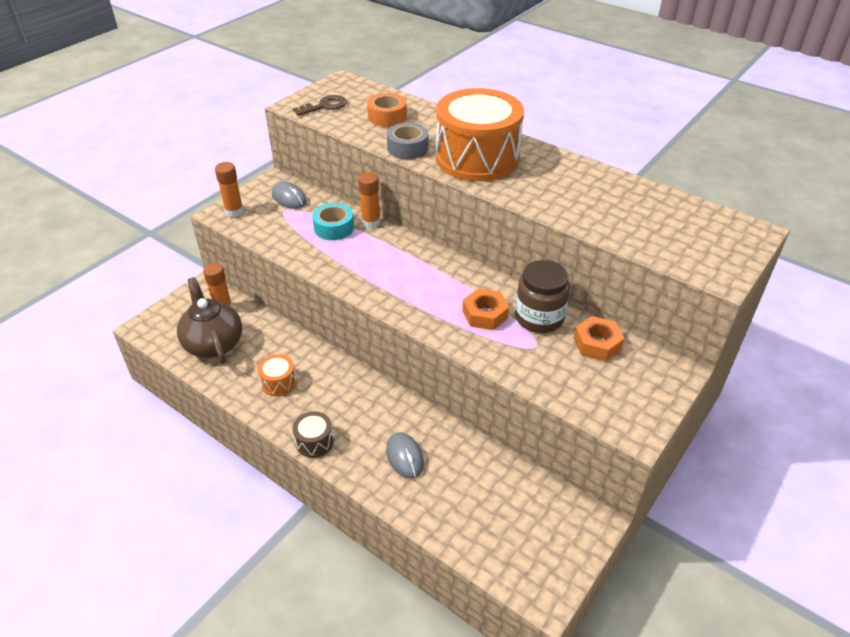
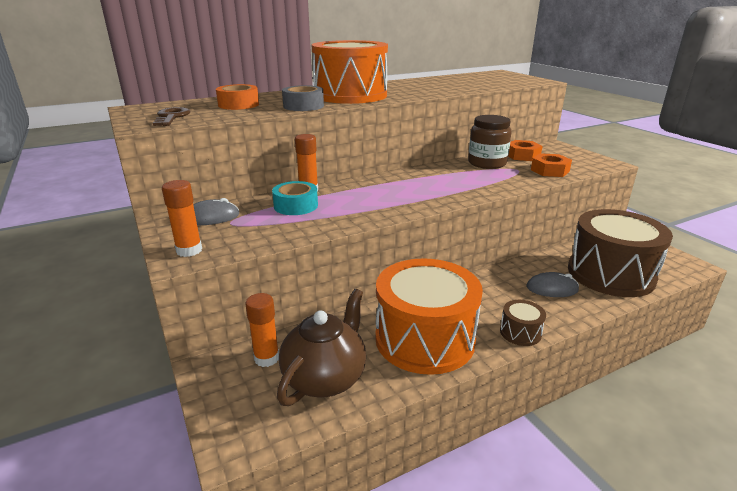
camera: 65 degrees left, 15 degrees down
brown teapot [177,277,242,364] -> brown teapot turned 120 degrees clockwise [277,289,366,406]
orange drum [258,354,297,396] -> orange drum [375,258,483,375], size x2.42
orange nut [463,289,509,330] -> orange nut moved to [531,153,572,177]
none -> brown drum [568,209,673,297]

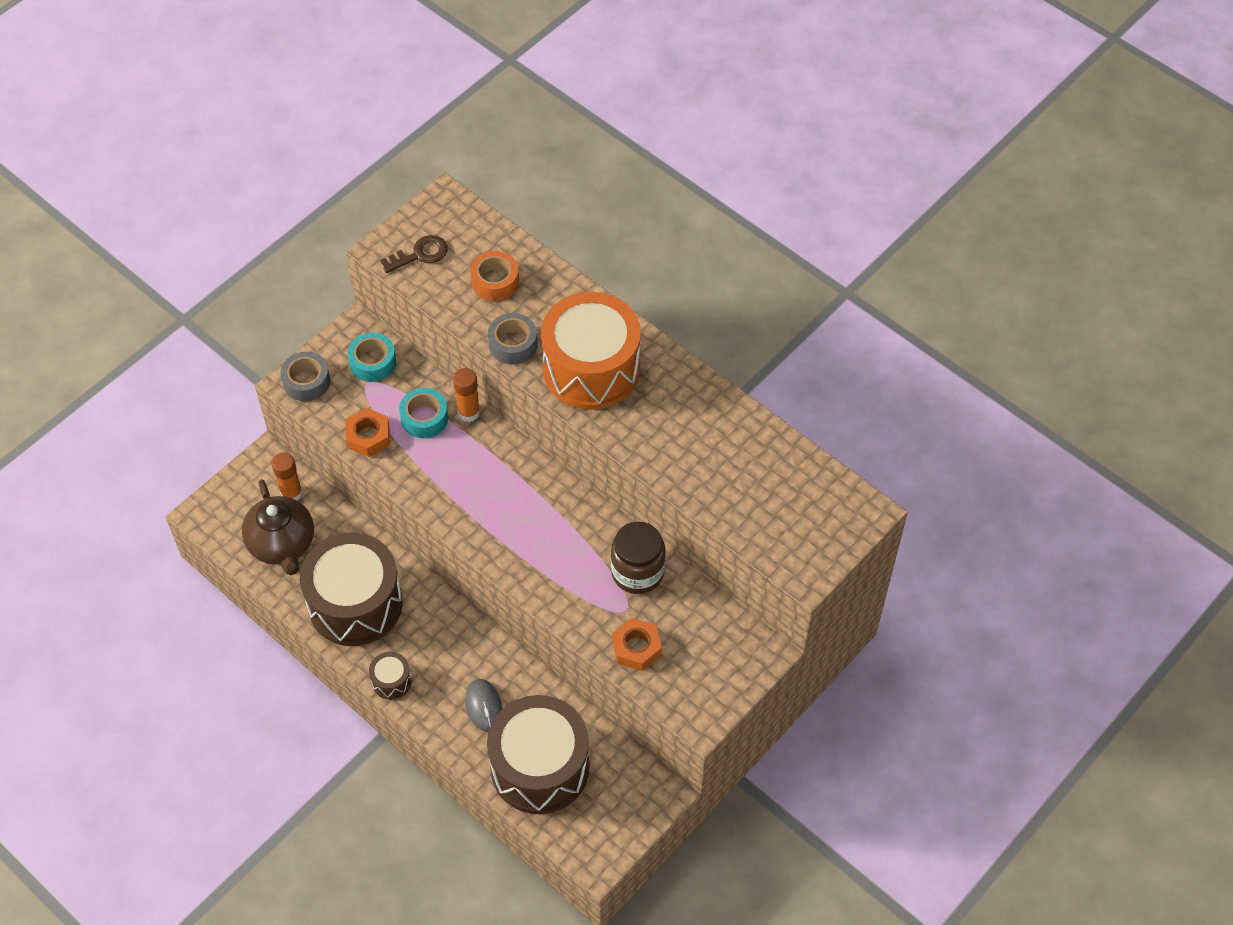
camera: 70 degrees right, 30 degrees up
orange glue stick [162,180,202,257] -> grey tape [281,352,330,401]
grey mouse [193,198,239,225] -> turquoise tape [348,333,396,382]
brown teapot [277,289,366,406] -> brown teapot turned 60 degrees clockwise [242,479,314,575]
orange drum [375,258,483,375] -> brown drum [300,532,403,646]
orange nut [508,140,543,161] -> orange nut moved to [346,408,390,457]

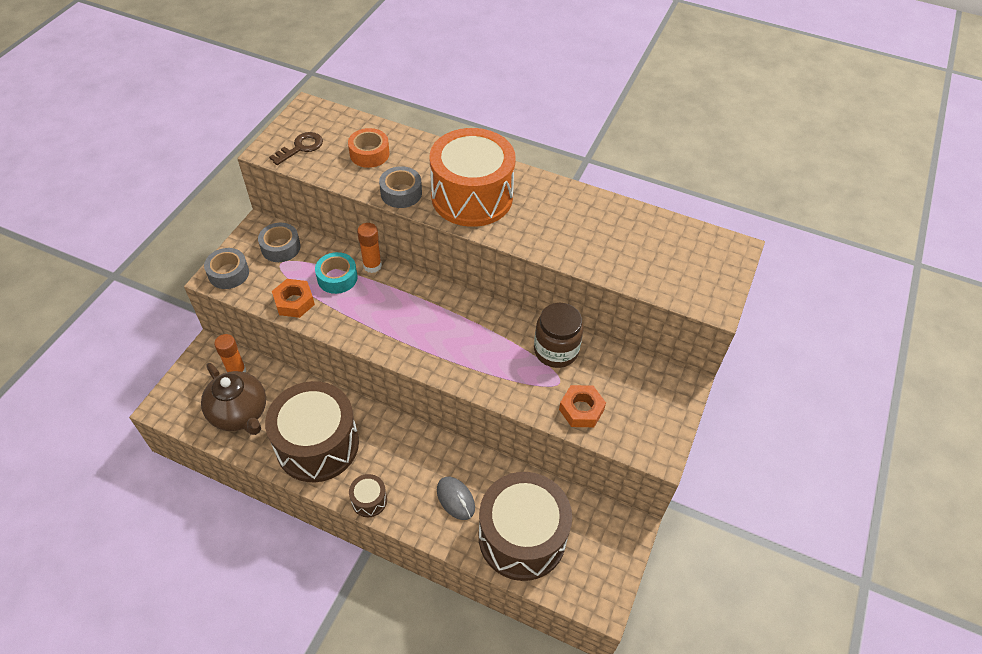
camera: 20 degrees left, 5 degrees down
turquoise tape [348,333,396,382] -> grey tape [258,223,301,262]

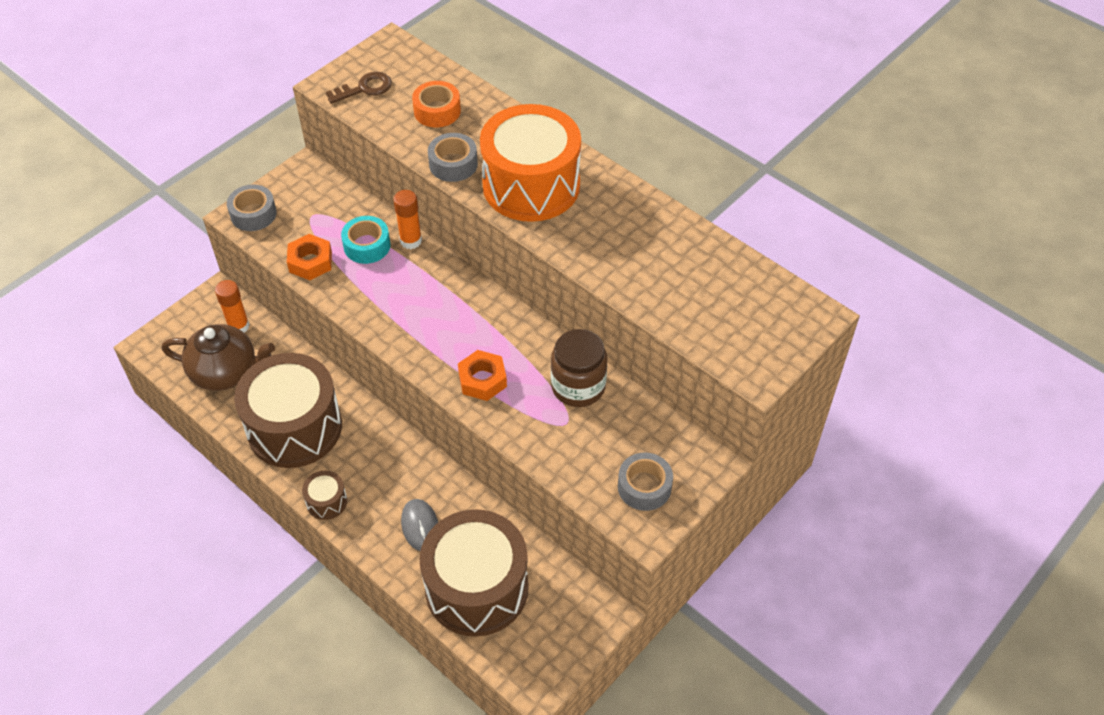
camera: 20 degrees right, 0 degrees up
brown teapot [201,363,266,435] -> brown teapot turned 60 degrees counterclockwise [162,324,275,391]
grey tape [258,223,301,262] -> grey tape moved to [618,453,673,511]
orange nut [559,385,606,427] -> orange nut moved to [458,350,507,401]

